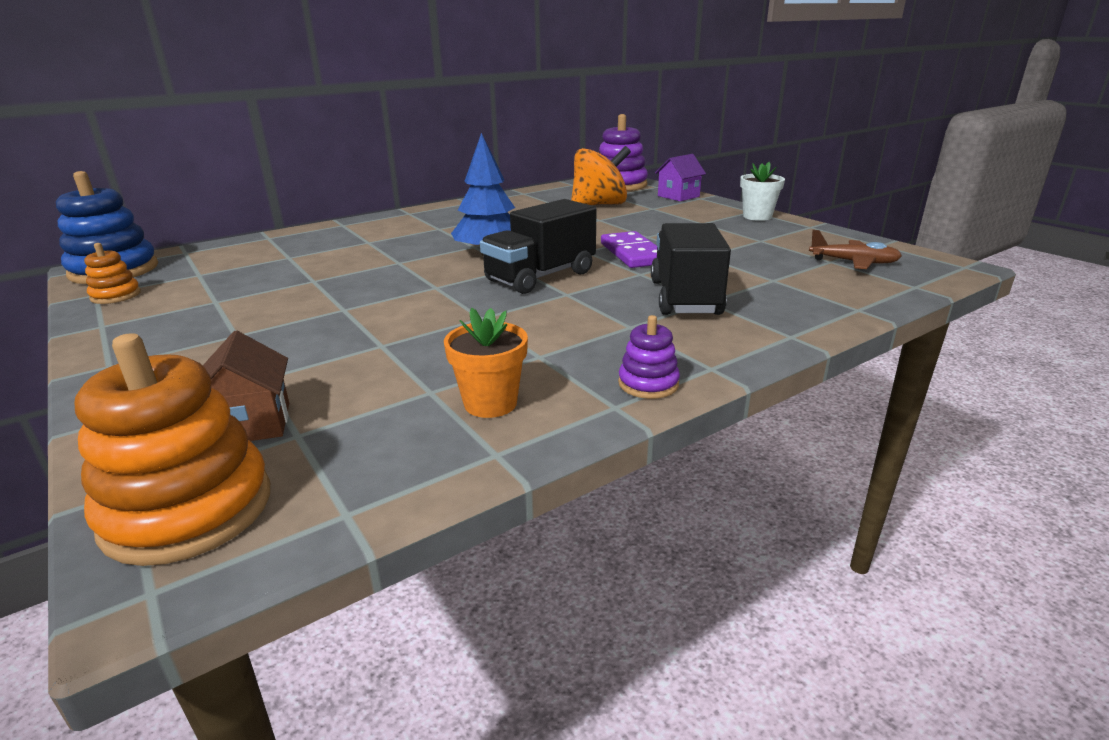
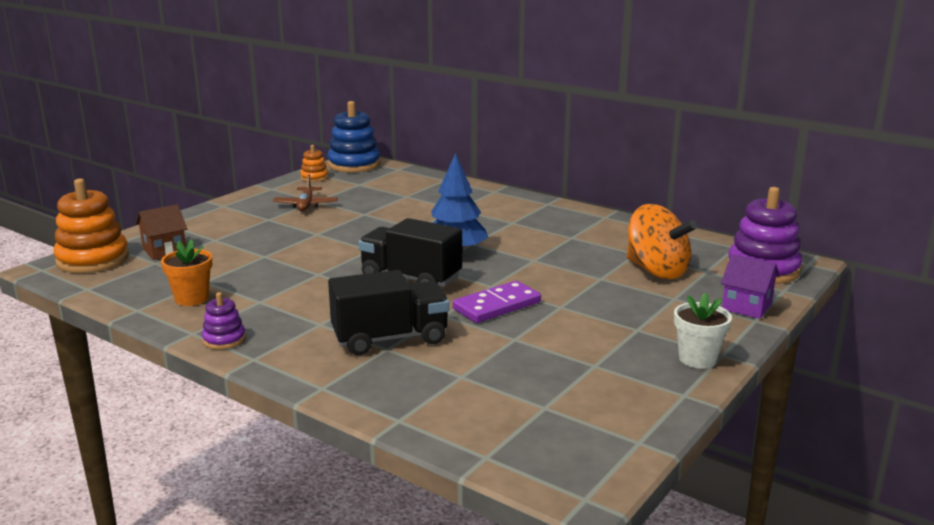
camera: 70 degrees right, 5 degrees down
brown plane [809,230,902,269] -> brown plane moved to [273,174,338,212]

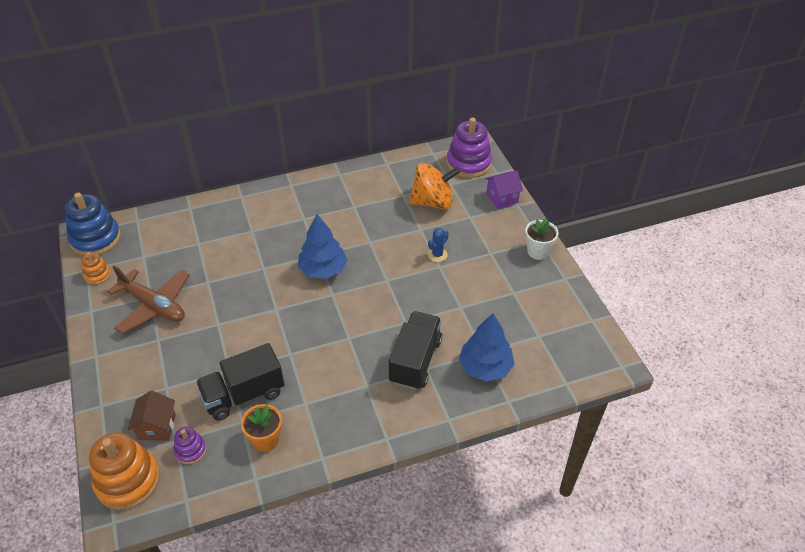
camera: 55 degrees left, 25 degrees up
purple stacking toy [202,292,246,349] -> purple stacking toy moved to [174,427,207,464]
brown plane [273,174,338,212] -> brown plane [107,265,190,334], size x1.61
black truck [358,218,462,287] -> black truck moved to [196,343,284,420]
purple domino [453,281,541,323] -> none
none -> blue cactus [428,228,449,262]
none -> blue tree [459,313,515,381]

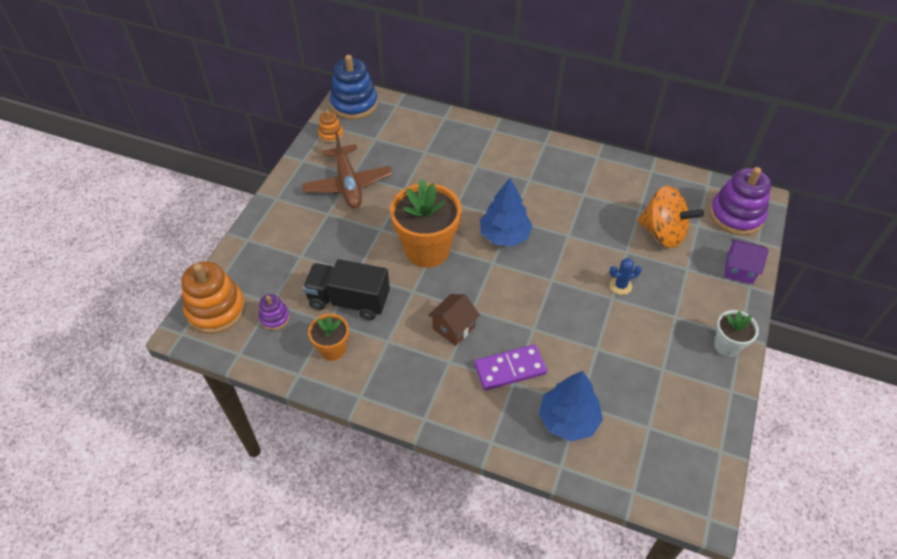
camera: 40 degrees right, 5 degrees up
brown house [128,391,176,441] -> brown house moved to [428,294,480,346]
black truck [389,311,442,390] -> purple domino [474,344,547,390]
none -> orange flower pot [390,179,462,268]

